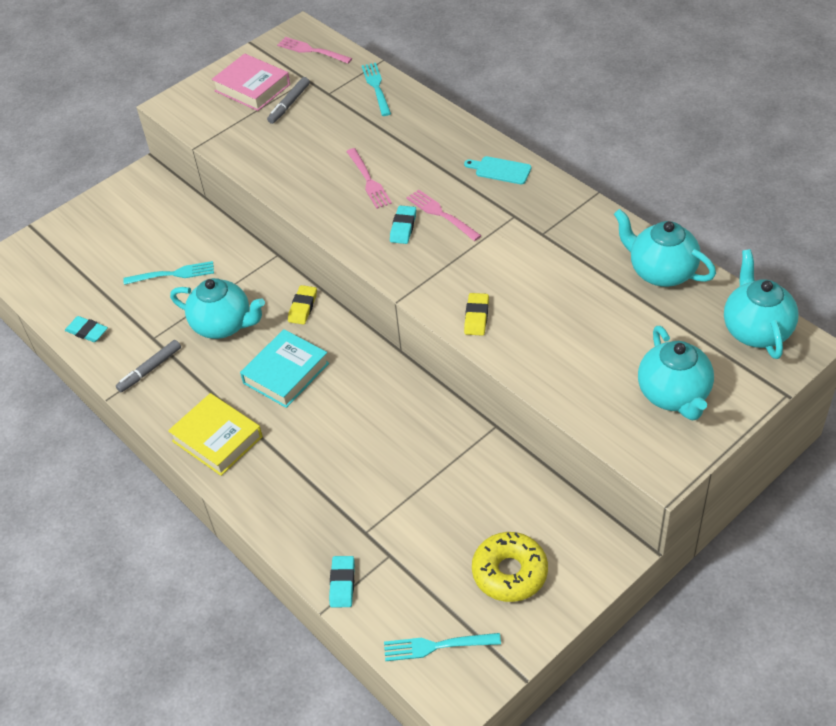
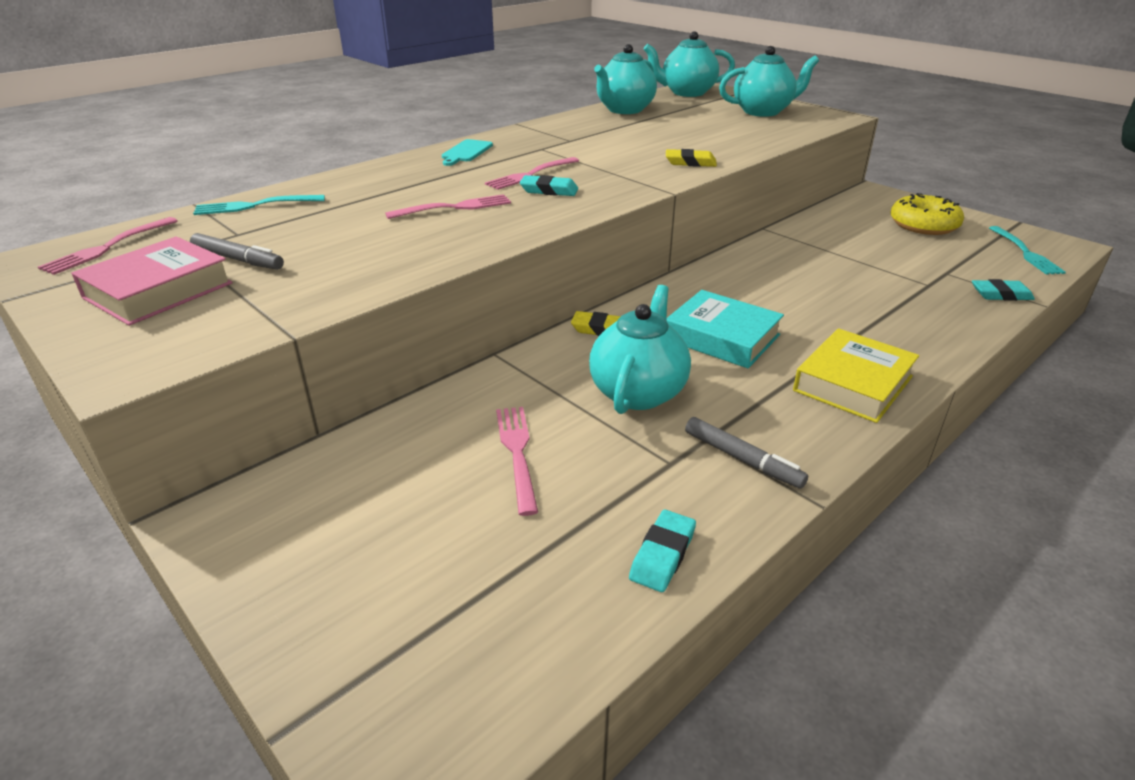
camera: 95 degrees left, 15 degrees down
turquoise fork [123,261,214,285] -> pink fork [496,407,538,516]

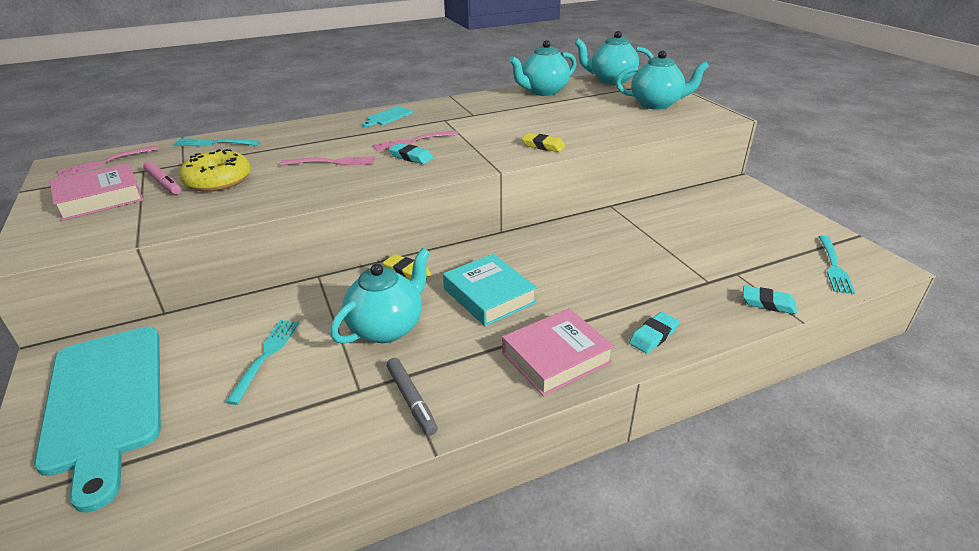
camera: 20 degrees right, 0 degrees up
grey marker [190,233,284,270] -> pink marker [143,161,181,195]
pink fork [496,407,538,516] -> turquoise fork [225,320,299,405]
turquoise eraser [629,510,696,592] -> turquoise eraser moved to [629,312,679,354]
yellow book [793,328,919,423] -> pink book [502,308,615,396]
yellow donut [890,193,964,235] -> yellow donut moved to [179,149,251,192]
none -> turquoise cutting board [34,327,161,513]

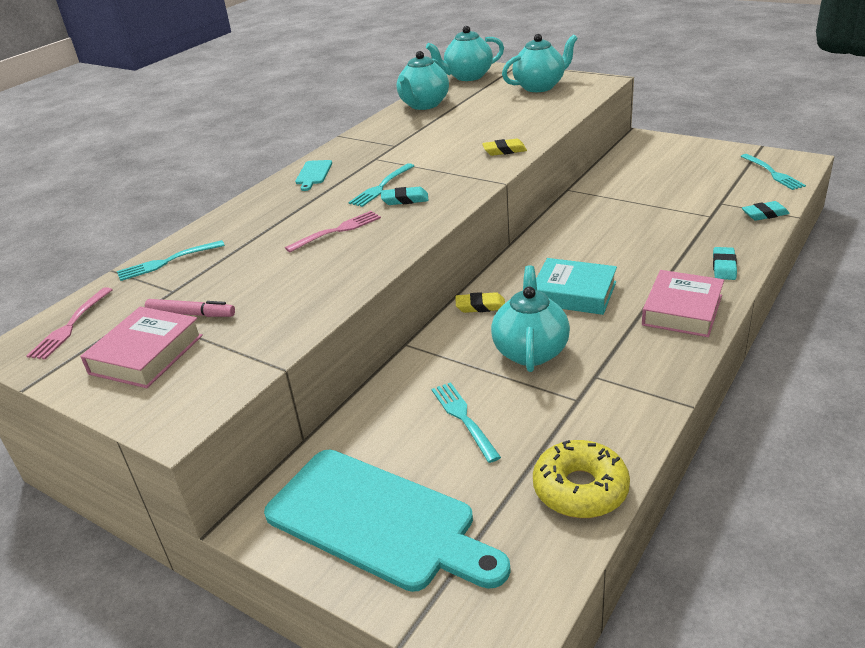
camera: 30 degrees left, 0 degrees up
yellow donut [179,149,251,192] -> yellow donut moved to [533,440,630,518]
pink fork [373,130,458,151] -> turquoise fork [348,163,414,207]
grey marker [387,358,438,436] -> none

